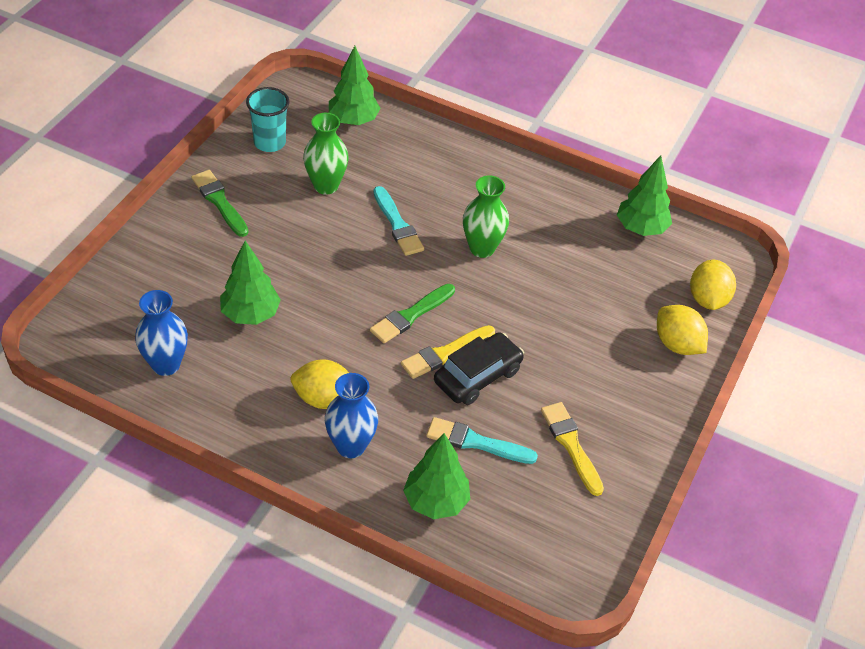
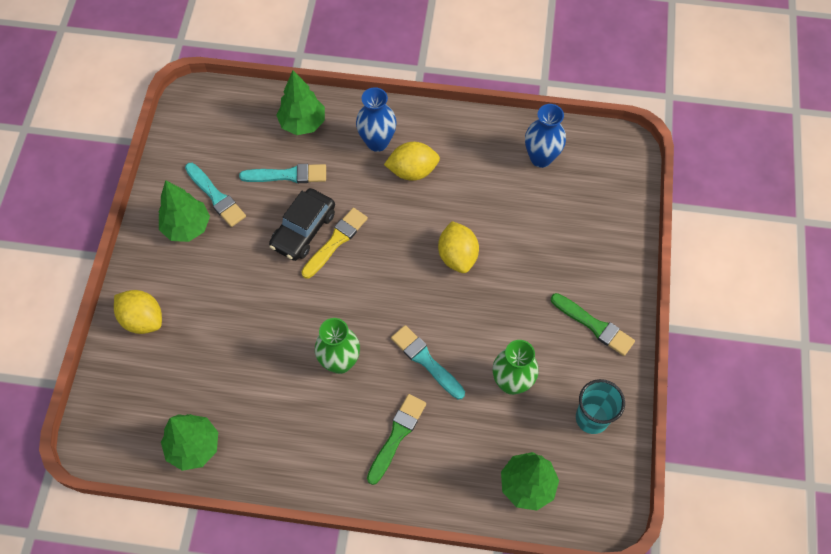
camera: 165 degrees right, 15 degrees up
green tree [220,241,281,325] -> green tree moved to [159,180,210,242]
green brush [370,284,455,343] -> green brush moved to [367,394,426,485]
yellow brush [541,402,604,496] -> turquoise brush [185,163,246,227]
yellow lemon [690,260,736,310] -> yellow lemon moved to [438,221,479,273]

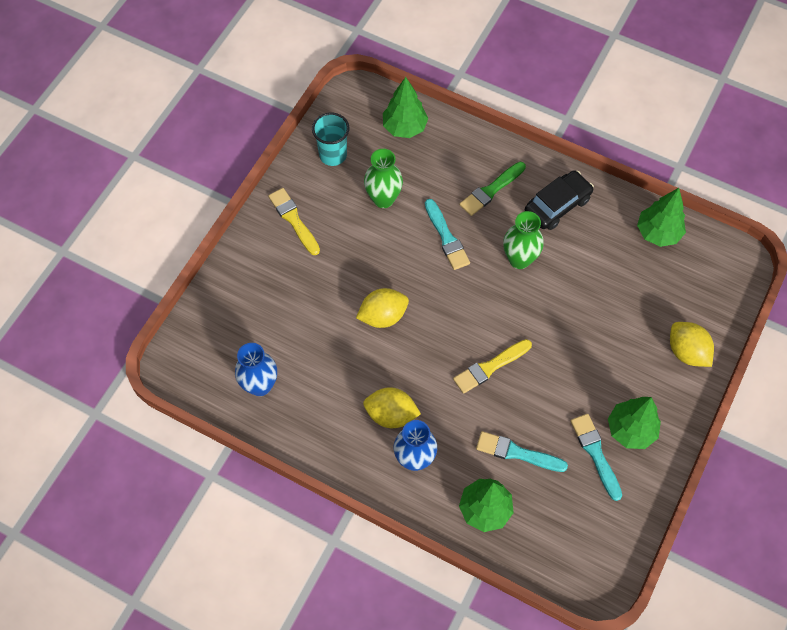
camera: 160 degrees left, 0 degrees up
black car [269,188,335,261] -> black car moved to [525,170,594,230]
yellow lemon [438,221,479,273] -> yellow lemon turned 60 degrees clockwise [356,288,409,328]
green brush [551,293,635,356] -> yellow brush [268,188,320,255]

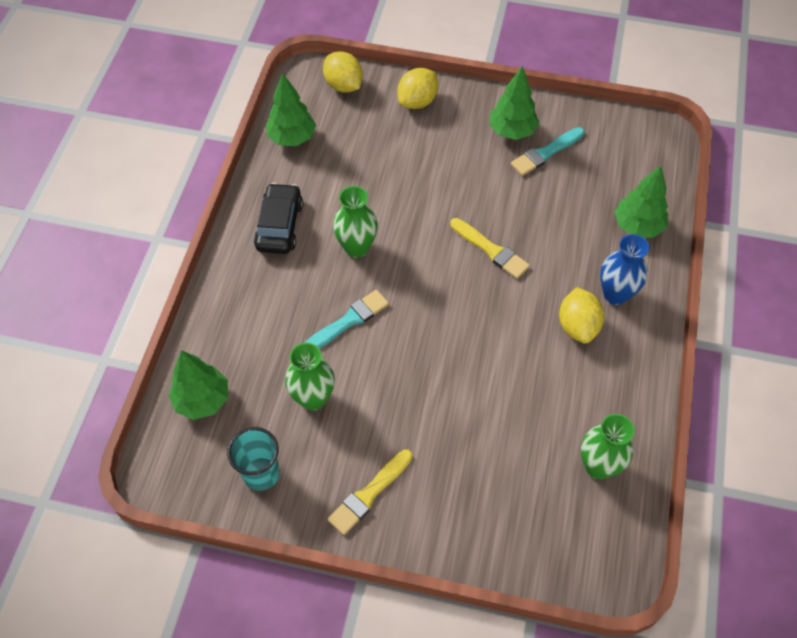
camera: 105 degrees left, 5 degrees down
blue vase [235,343,277,396] -> green vase [581,414,635,479]
yellow lemon [356,288,409,328] -> yellow lemon moved to [323,51,363,93]
green brush [460,162,526,216] -> none
turquoise brush [476,431,568,472] -> none
black car [525,170,594,230] -> black car turned 60 degrees clockwise [254,183,303,254]

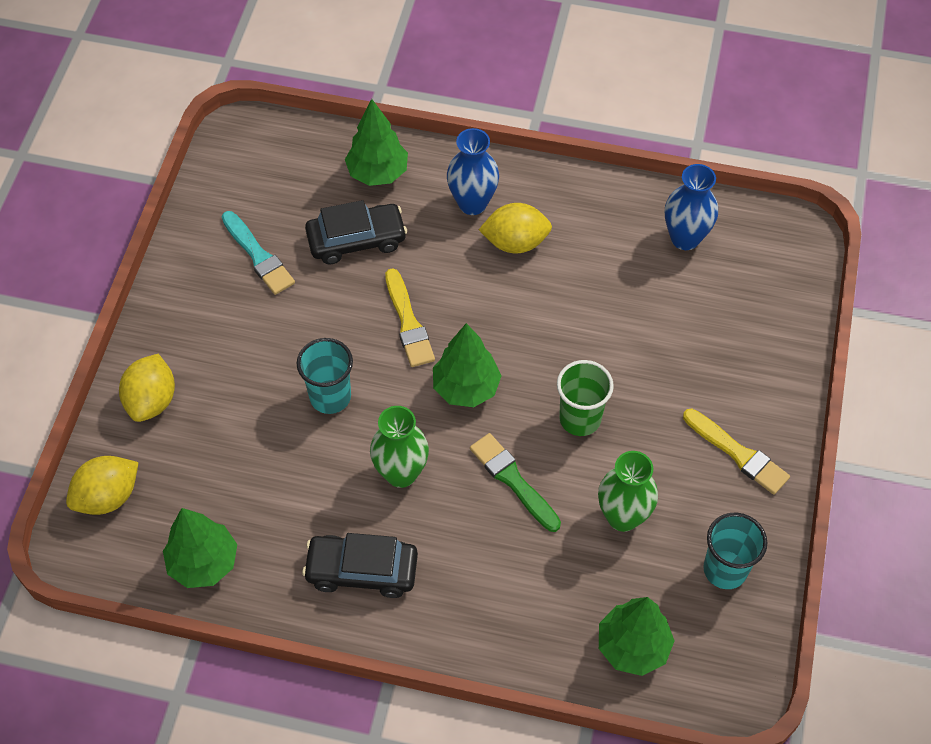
camera: 90 degrees left, 0 degrees up
turquoise brush [305,290,389,349] -> green brush [470,433,561,532]
yellow lemon [397,68,438,109] -> yellow lemon turned 60 degrees clockwise [119,354,175,422]
yellow brush [450,218,530,279] -> yellow brush turned 120 degrees clockwise [385,268,435,367]
green tree [489,66,539,140] -> green tree moved to [433,323,501,407]
green vase [581,414,635,479] -> blue vase [665,164,718,250]
none -> turquoise cup [297,338,353,414]
none -> black car [305,200,407,265]
none -> green cup [557,360,614,436]

